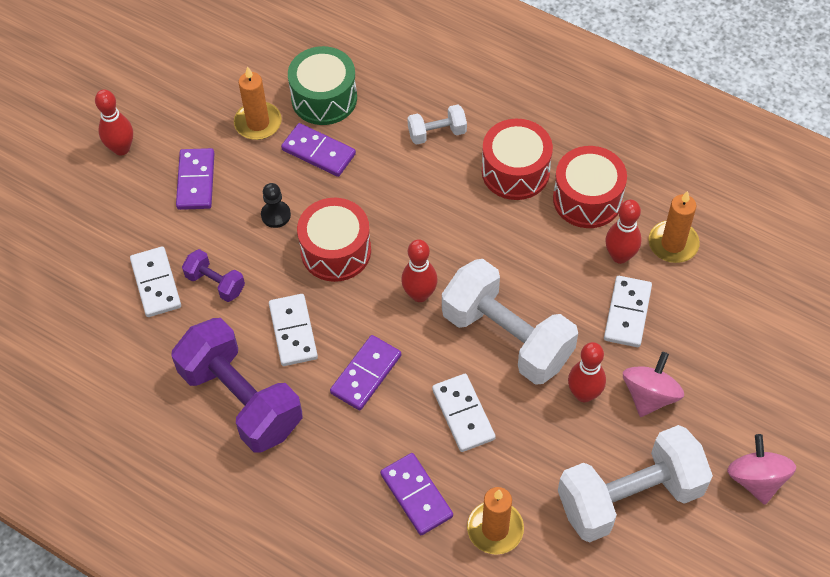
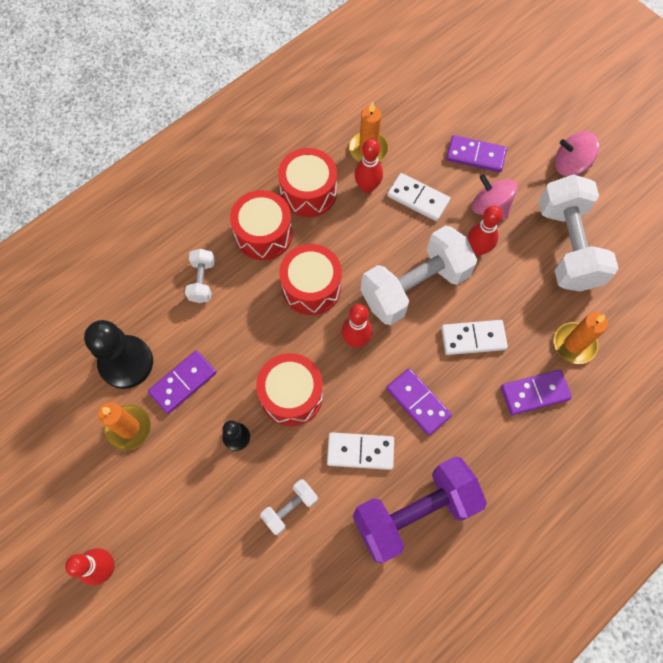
camera: 75 degrees left, 10 degrees up
white domino [130,246,181,317] -> none
purple domino [176,148,215,210] -> purple domino moved to [446,135,507,172]
purple dumbbell [182,249,245,302] -> white dumbbell [260,479,318,535]
green drum [288,46,357,125] -> black pawn [84,320,153,389]
none -> red drum [279,244,342,315]

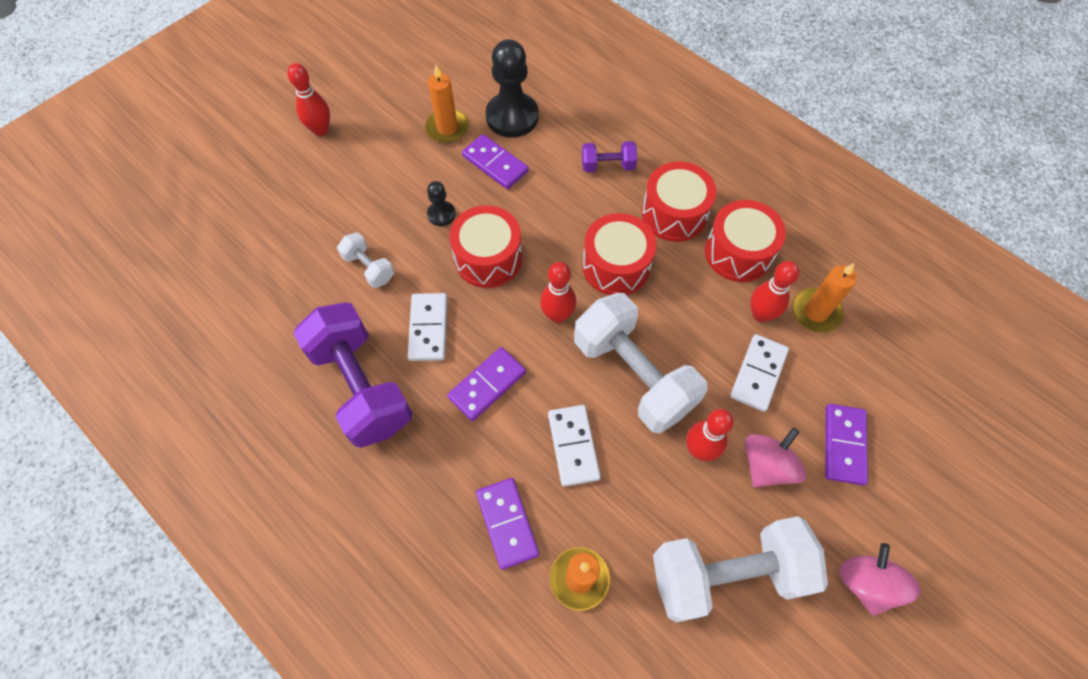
camera: 85 degrees right, 5 degrees down
white dumbbell [185,249,215,303] -> purple dumbbell [582,141,637,172]

